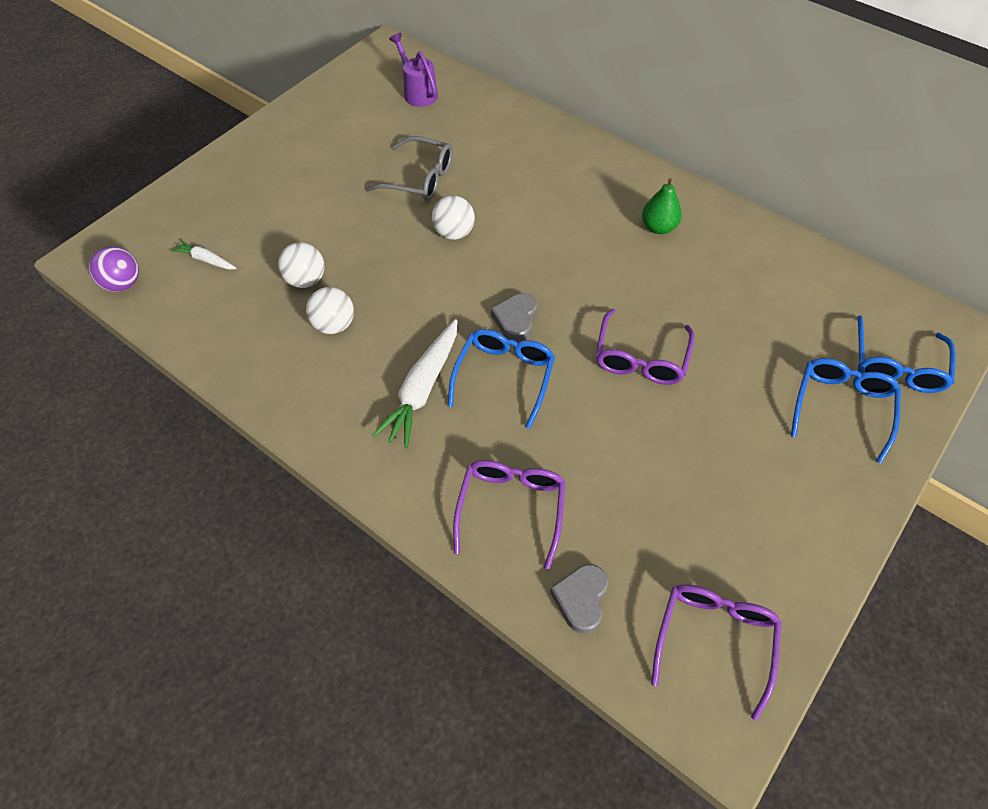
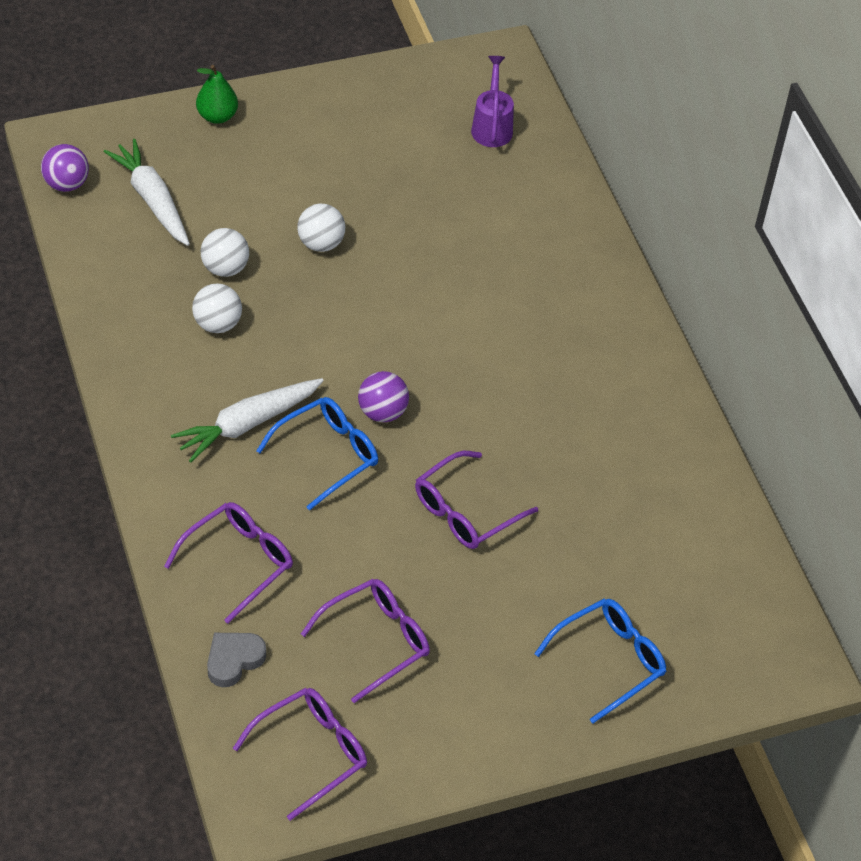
camera: 30 degrees right, 5 degrees down
white carrot [171,240,237,270] -> white carrot [104,139,190,246], size x1.92
grey glasses [366,136,453,201] -> none
white ball [432,196,475,240] -> white ball moved to [297,204,345,252]
grey heart [491,293,537,342] -> purple ball [358,371,409,422]
green pear [642,178,682,234] -> green pear moved to [196,65,238,124]
blue glasses [857,315,956,393] -> none
none -> purple glasses [301,579,430,703]

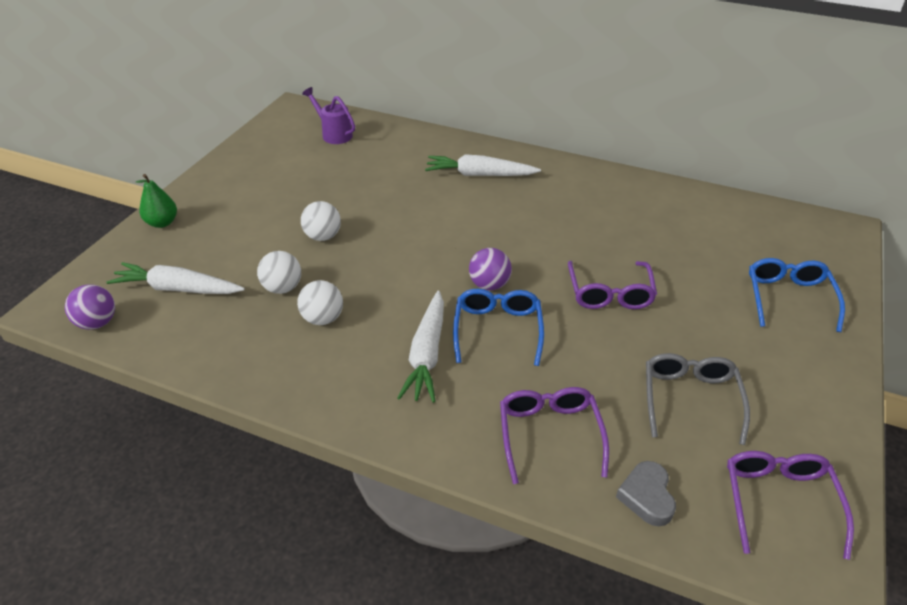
camera: 45 degrees left, 10 degrees down
purple glasses [301,579,430,703] -> grey glasses [646,353,750,445]
none -> white carrot [425,154,541,176]

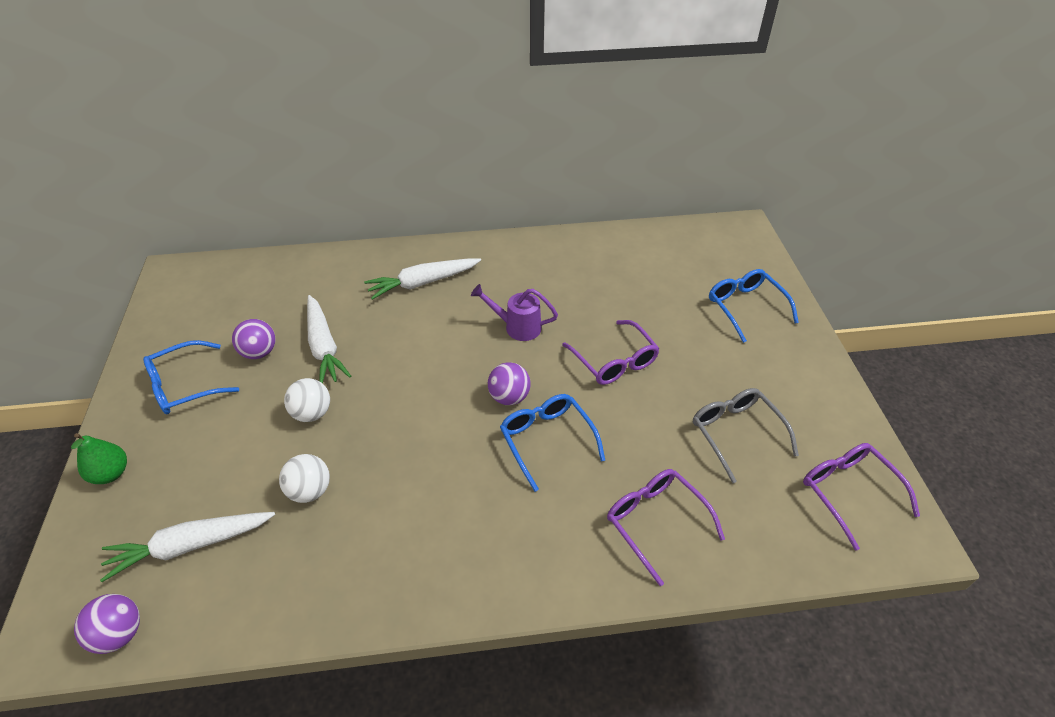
camera: 30 degrees left, 5 degrees up
white ball [297,280,343,325] -> none
purple watering can [302,87,355,144] -> purple watering can moved to [471,284,558,341]
white carrot [398,291,444,403] -> white carrot moved to [307,295,351,383]
grey heart [616,461,676,526] -> none
none -> blue glasses [143,340,239,414]
none -> purple ball [232,319,275,359]

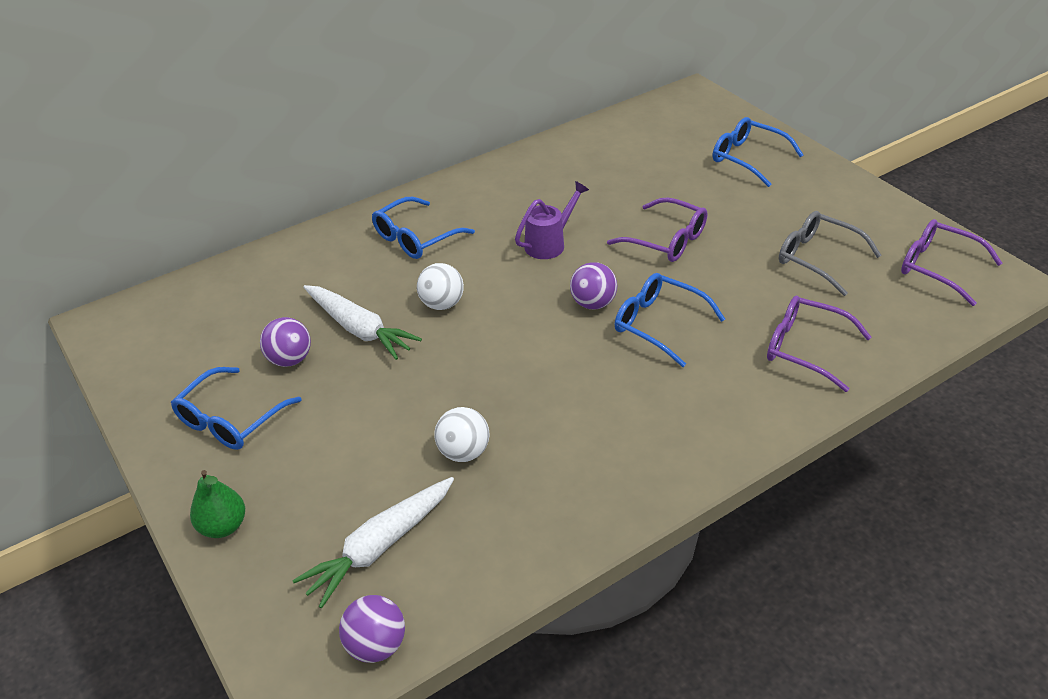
camera: 25 degrees left, 5 degrees down
white ball [284,378,330,422] -> white ball moved to [417,263,464,310]
white carrot [364,258,481,300] -> blue glasses [372,197,475,259]
purple watering can [471,284,558,341] -> purple watering can turned 150 degrees clockwise [515,181,589,259]

